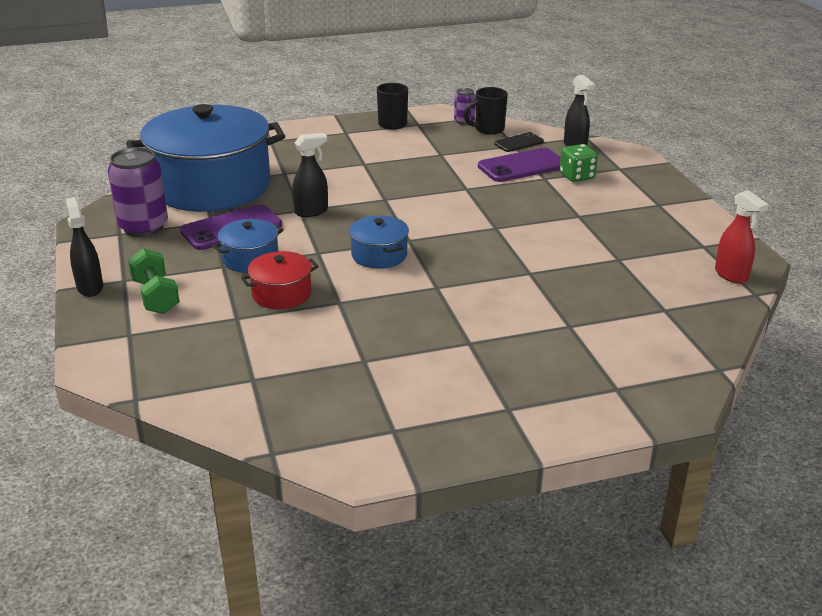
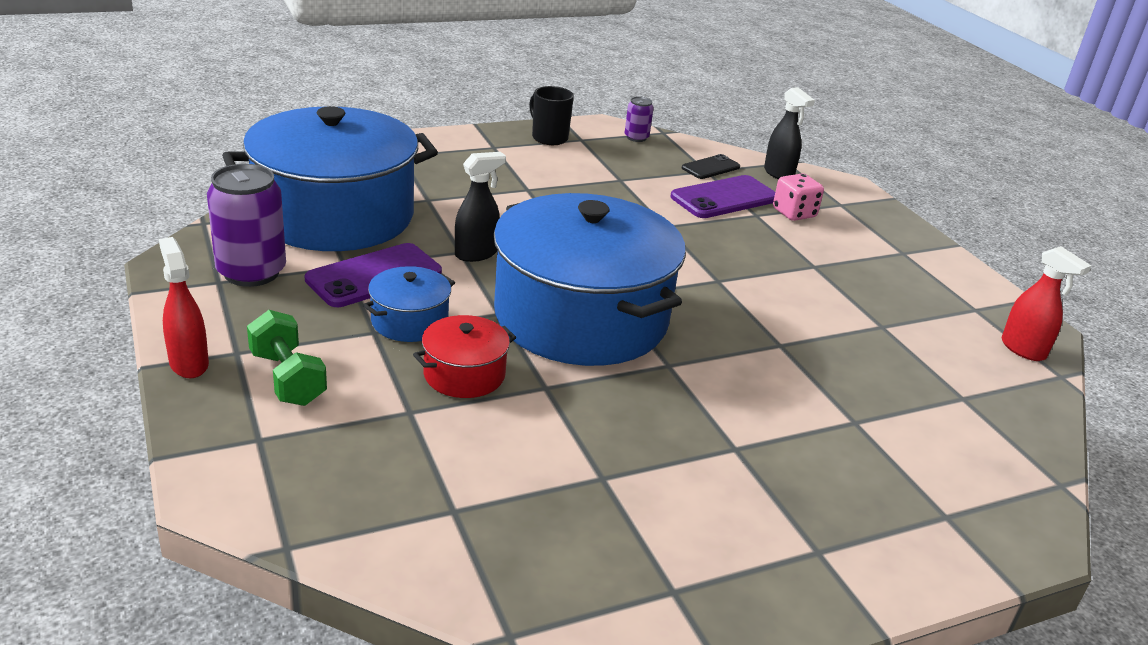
camera: 10 degrees left, 0 degrees up
black spray bottle [66,197,103,297] -> red spray bottle [159,237,209,378]
blue pot [349,215,409,269] -> blue pot [493,193,686,366], size x2.36
black mug [464,87,508,135] -> none
green dice [560,144,598,182] -> pink dice [773,173,824,221]

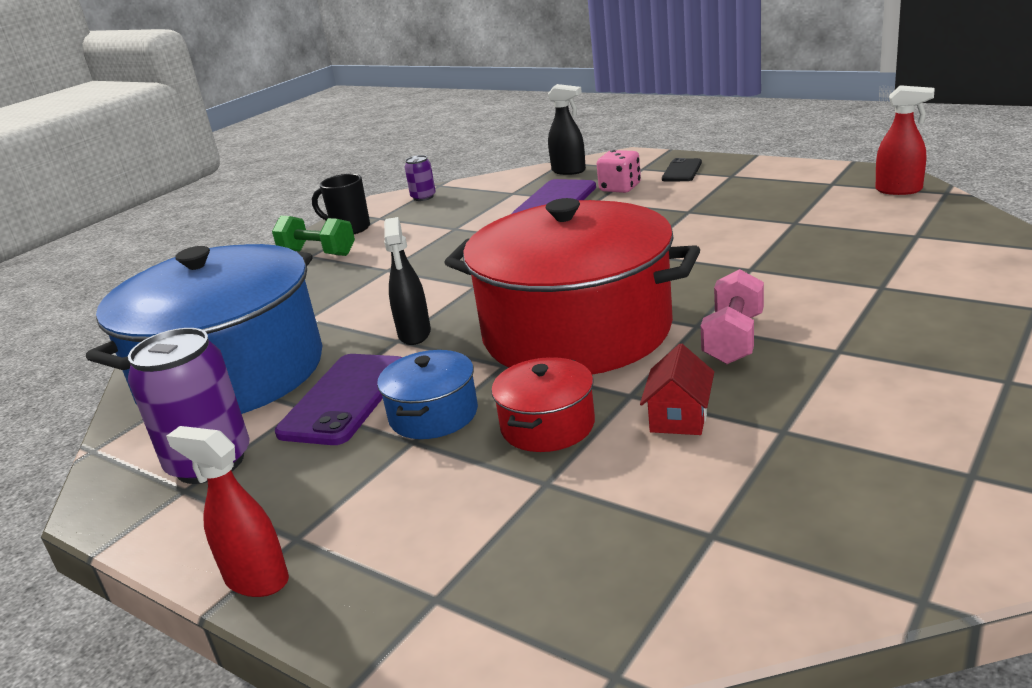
camera: 25 degrees left, 5 degrees down
green dumbbell [247,310,327,406] -> green dumbbell moved to [272,216,355,256]
black spray bottle [455,152,506,262] -> black spray bottle turned 150 degrees clockwise [384,217,431,345]
blue pot [493,193,686,366] -> red pot [444,198,700,374]
black phone [682,154,740,179] -> black phone moved to [662,158,702,182]
none -> red house [640,344,714,435]
none -> pink dumbbell [701,269,764,364]

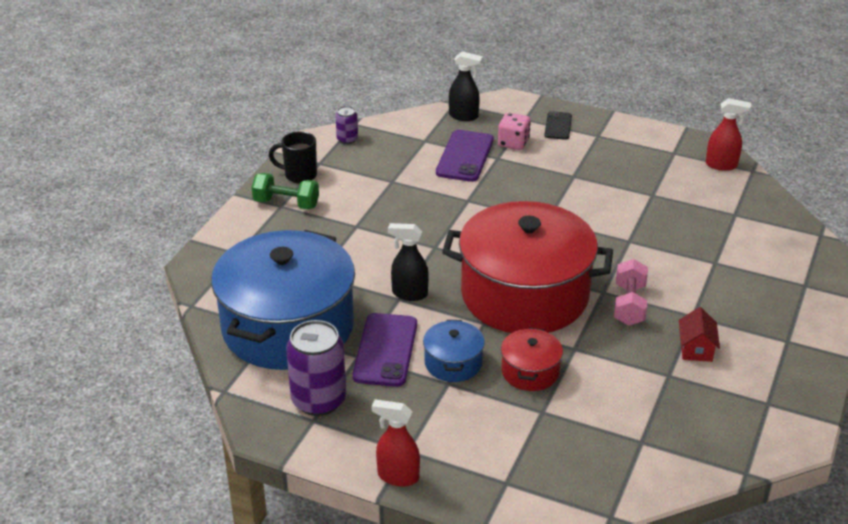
camera: 15 degrees left, 10 degrees up
black spray bottle [384,217,431,345] -> black spray bottle turned 120 degrees clockwise [388,223,429,301]
red house [640,344,714,435] -> red house moved to [679,307,720,362]

